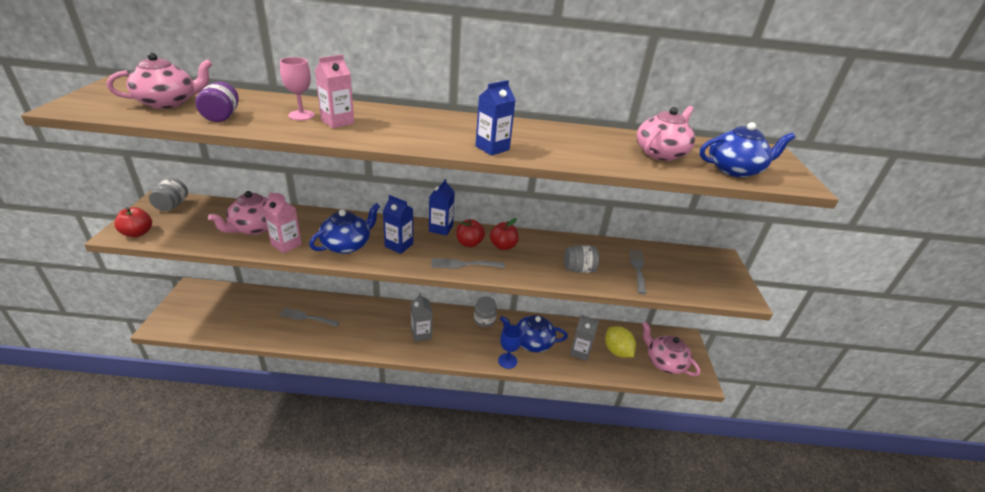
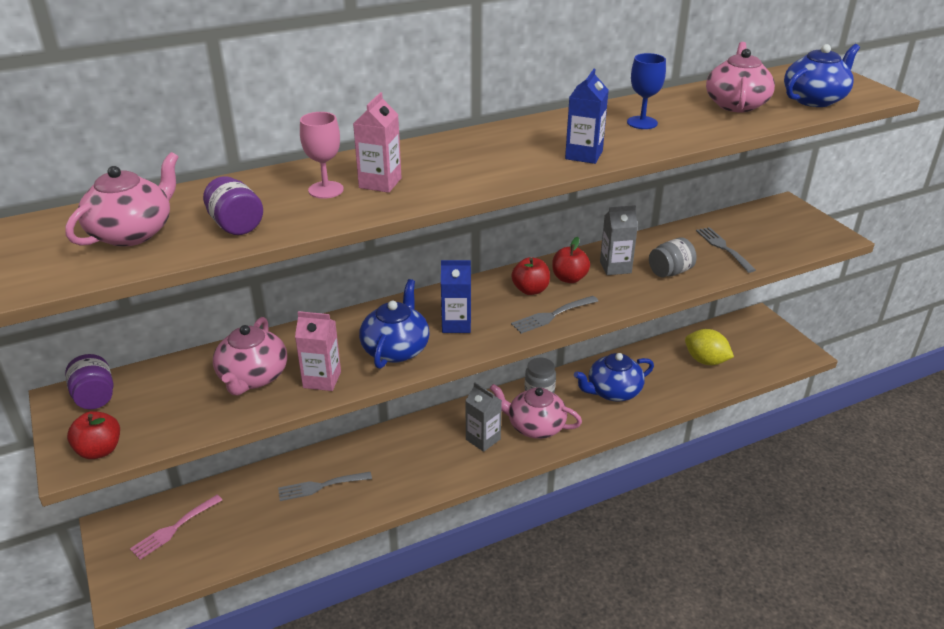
camera: 25 degrees left, 0 degrees up
grey jar [149,178,188,211] -> purple jar [65,354,113,409]
blue carton [429,179,455,236] -> none
blue goblet [498,325,522,369] -> blue goblet moved to [627,53,666,129]
grey carton [570,315,599,361] -> grey carton moved to [600,205,638,275]
pink teapot [642,322,700,376] -> pink teapot moved to [490,384,582,439]
none -> pink fork [130,495,222,559]

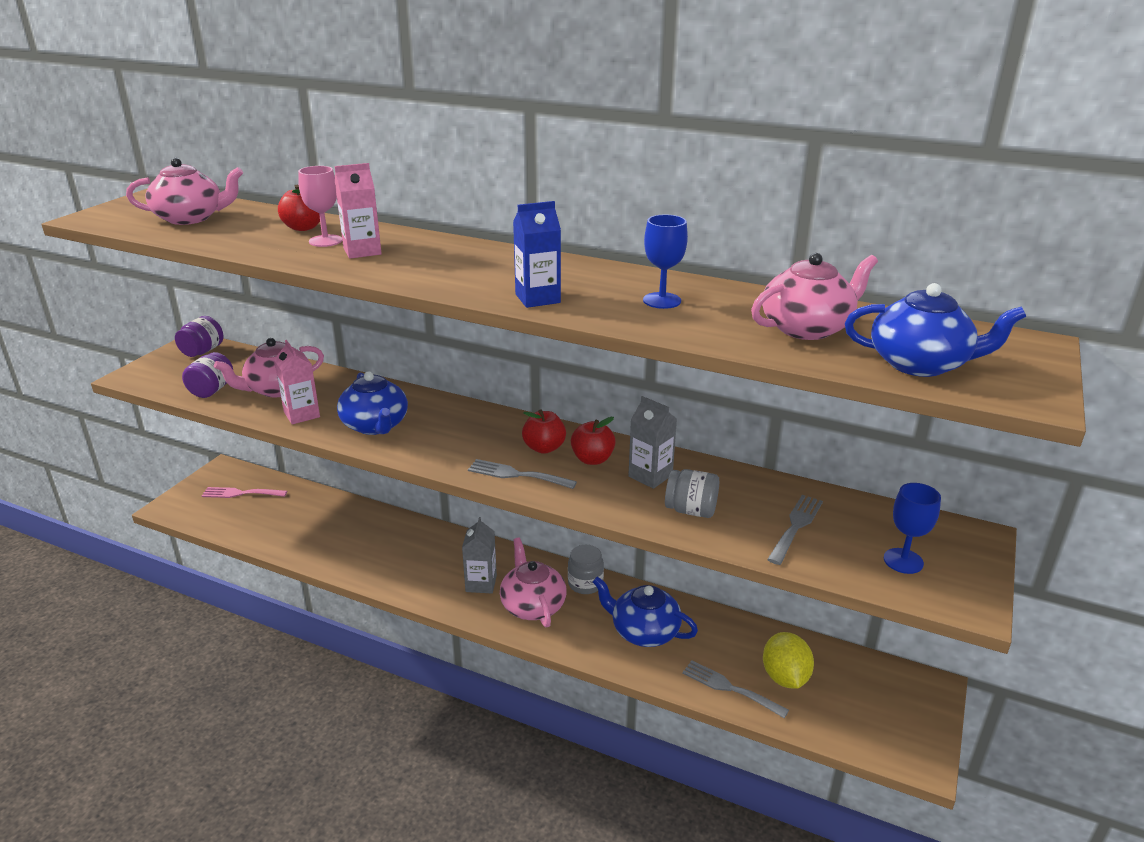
camera: 50 degrees right, 5 degrees down
red apple [67,411,120,459] -> red apple moved to [278,185,320,231]
purple jar [203,176,263,235] -> purple jar moved to [182,352,233,398]
grey fork [278,472,372,501] -> grey fork moved to [682,660,789,718]
blue teapot [359,279,429,369] -> blue teapot turned 90 degrees clockwise [337,371,408,435]
blue carton [441,260,471,333] -> none
none -> blue goblet [884,483,941,574]

